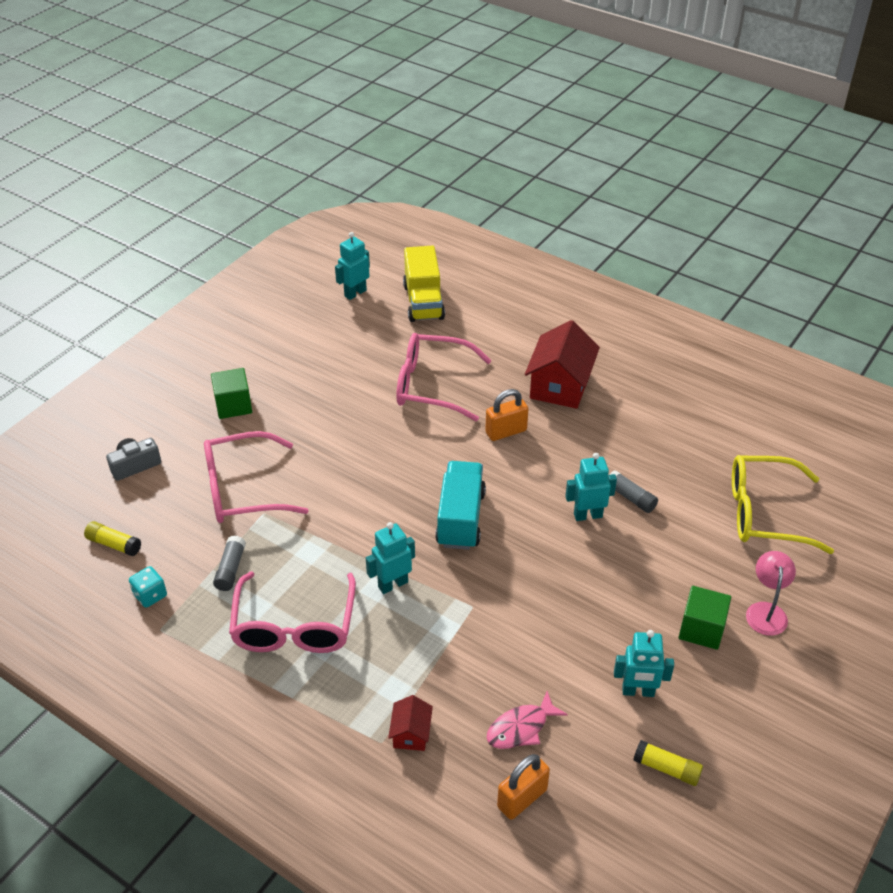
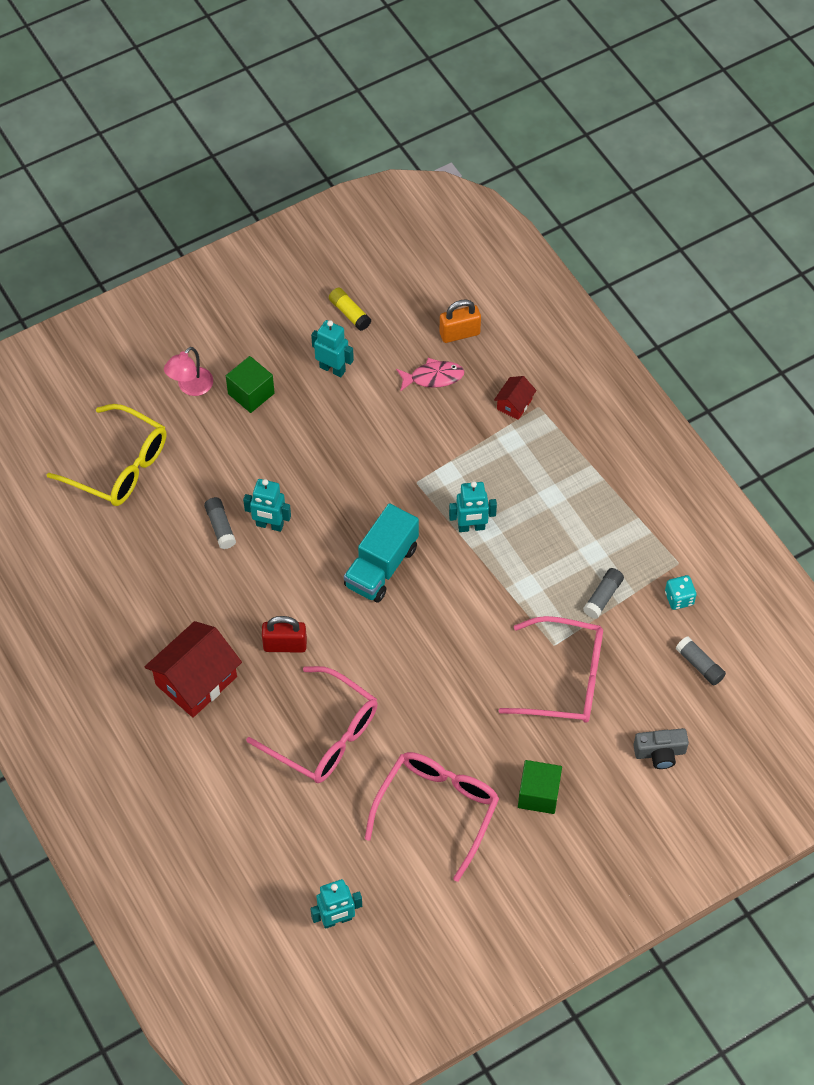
camera: 155 degrees left, 15 degrees up
yellow glue stick [84,521,141,556] -> grey glue stick [675,636,726,686]
pink glasses [229,572,356,653] -> pink glasses moved to [365,752,499,882]
yellow truck [403,246,445,322] -> none
orange padlock [485,389,528,441] -> red padlock [262,616,307,653]

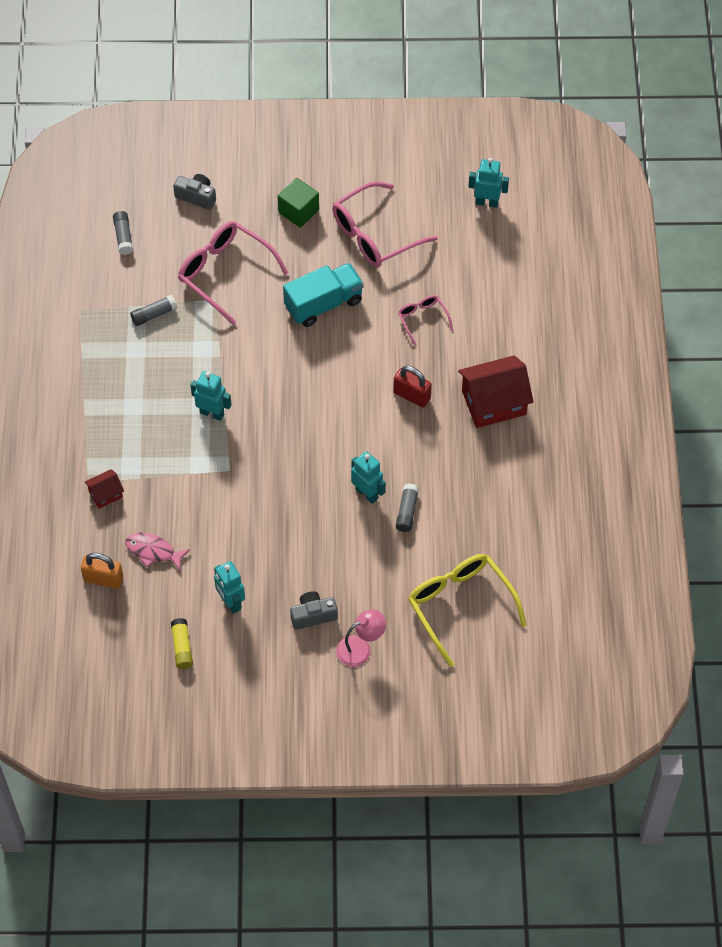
camera: 150 degrees left, 0 degrees up
green cube [226,356,275,413] -> grey camera [290,591,338,630]
pink glasses [246,666,378,783] -> pink glasses [398,295,453,345], size x0.51
turquoise truck [344,503,419,603] -> turquoise truck moved to [283,263,364,327]
turquoise dice [665,575,696,610] -> none

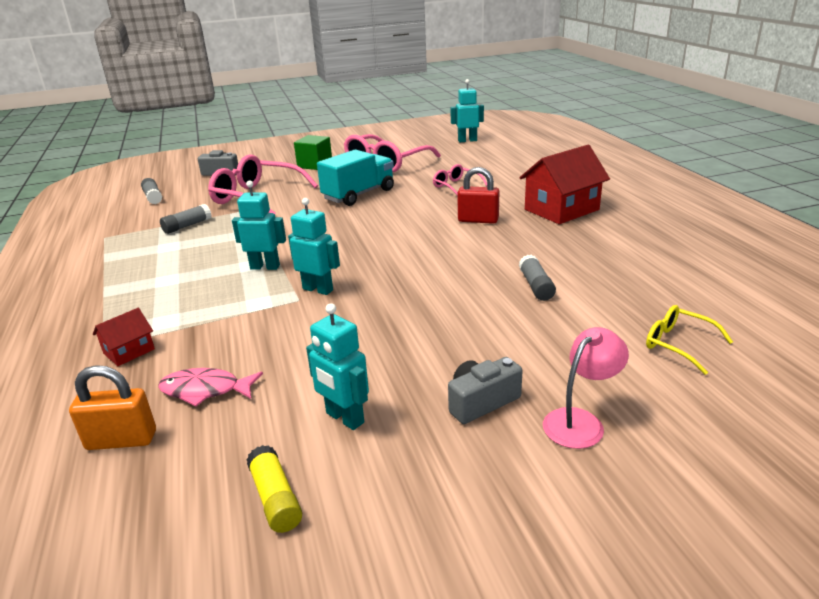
camera: 15 degrees left, 30 degrees down
turquoise robot [351,451,386,504] -> turquoise robot moved to [288,198,340,295]
yellow glasses [408,554,527,667] -> yellow glasses [646,305,733,375], size x0.51

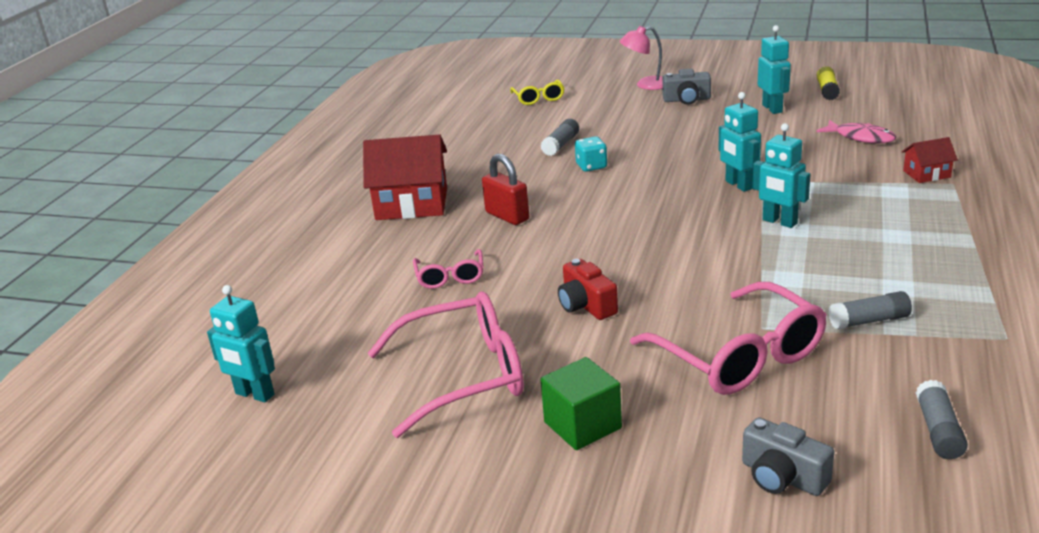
camera: 145 degrees left, 0 degrees up
orange padlock [69,365,156,450] -> none
turquoise truck [317,149,394,206] -> red camera [558,259,618,320]
none -> turquoise dice [575,136,607,172]

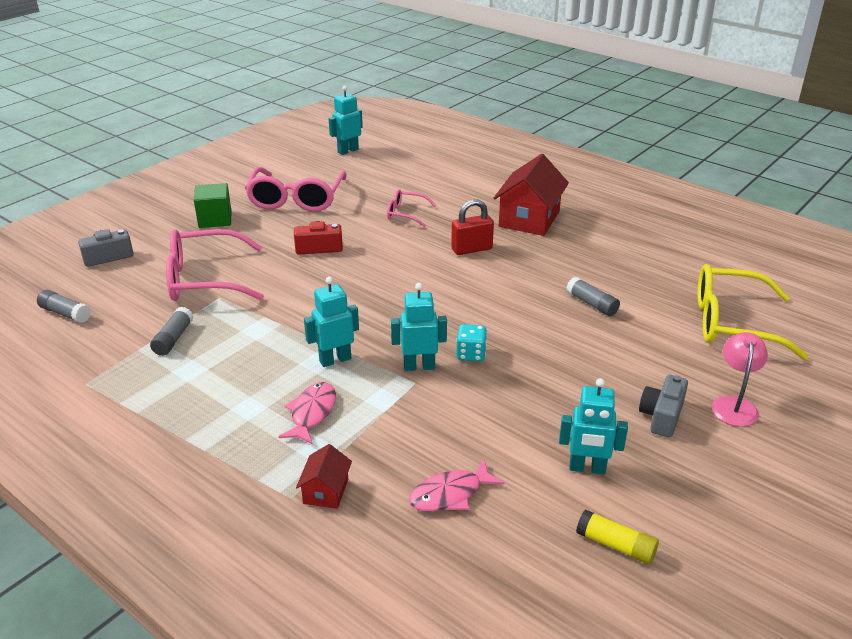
camera: 110 degrees right, 5 degrees up
yellow glasses [510,79,565,105] -> yellow glasses [698,264,808,360], size x1.96
turquoise dice [575,136,607,172] -> turquoise dice moved to [456,324,487,362]
none -> pink fish [278,382,336,445]

